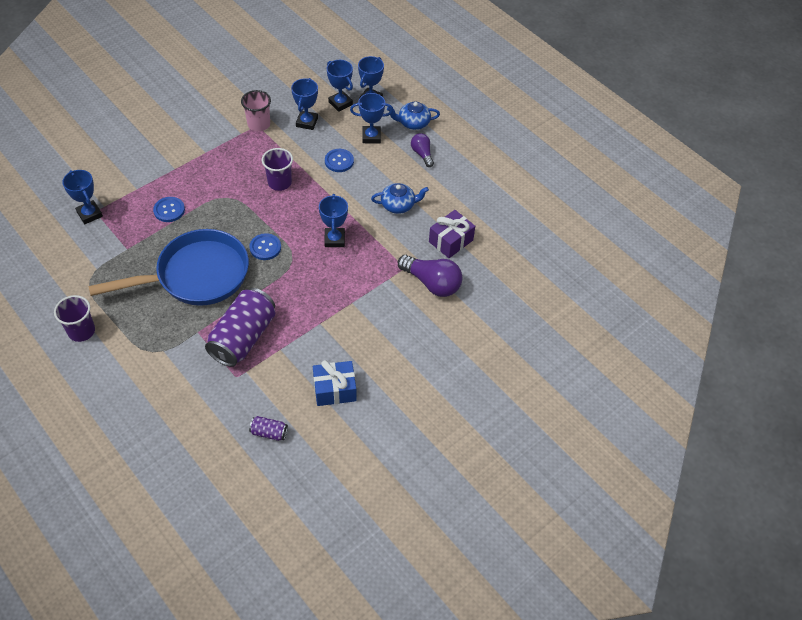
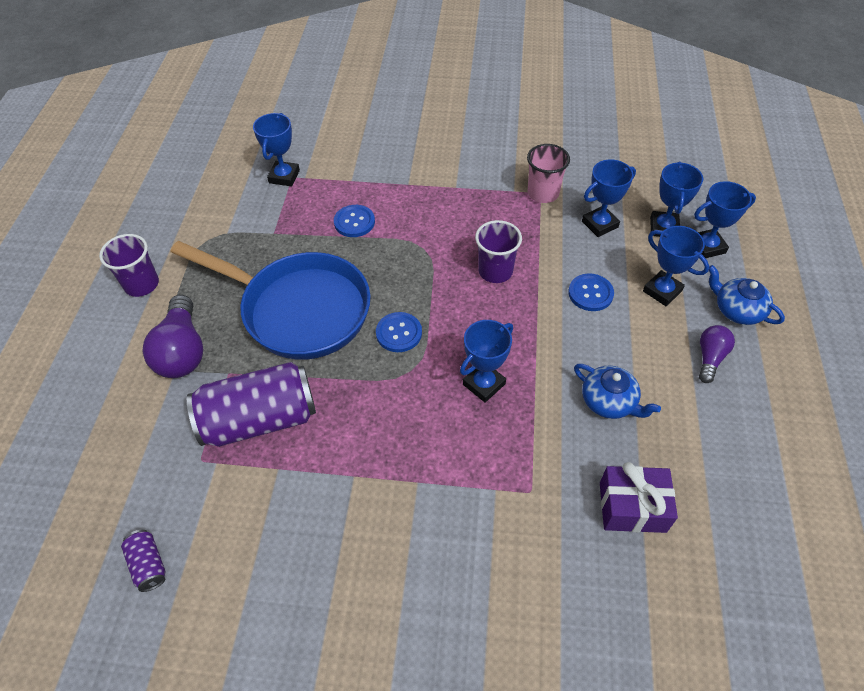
camera: 50 degrees right, 0 degrees up
blue gift [313,360,357,406] -> none
purple light bulb [398,255,462,297] -> purple light bulb moved to [143,295,203,378]

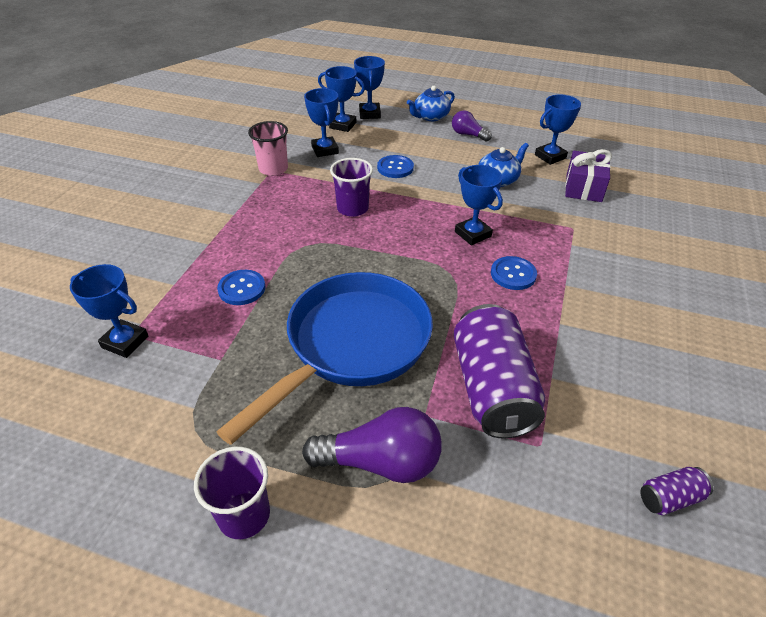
camera: 80 degrees left, 10 degrees down
blue button [376,312,422,352] -> blue button moved to [491,256,537,290]
blue trophy [643,226,709,306] -> blue trophy moved to [535,95,581,165]

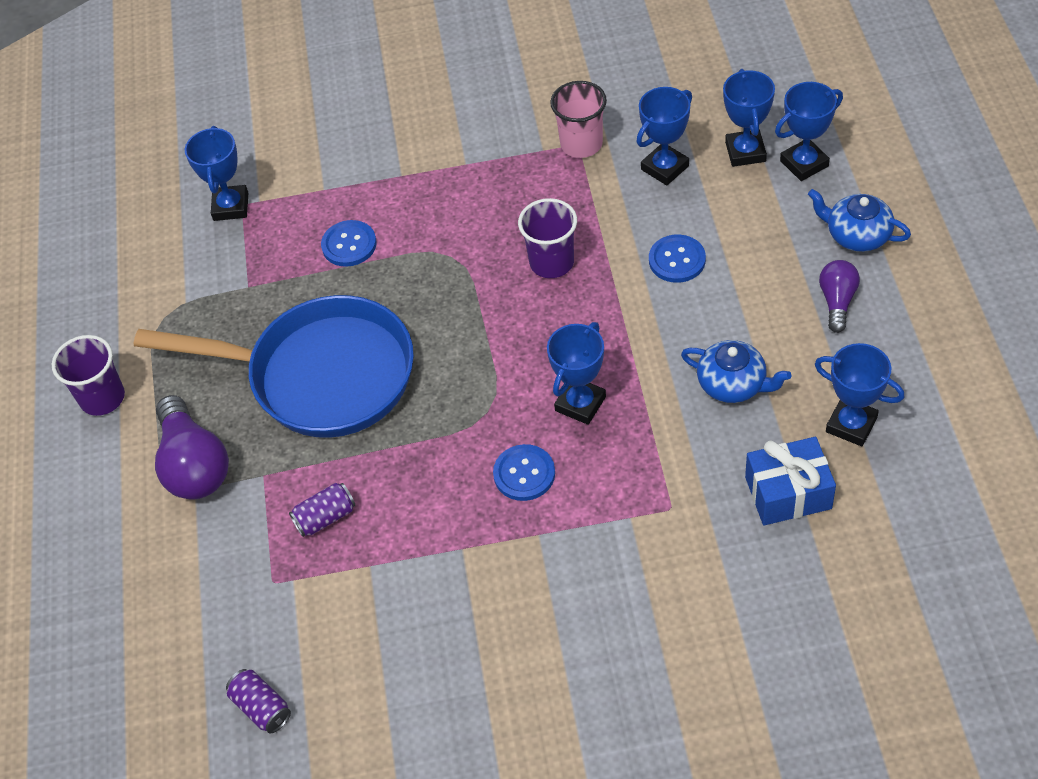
camera: 70 degrees right, 10 degrees up
purple can [453,304,545,439] -> purple can [289,483,355,537], size x0.43
purple gift [565,149,612,202] -> blue gift [745,437,836,525]

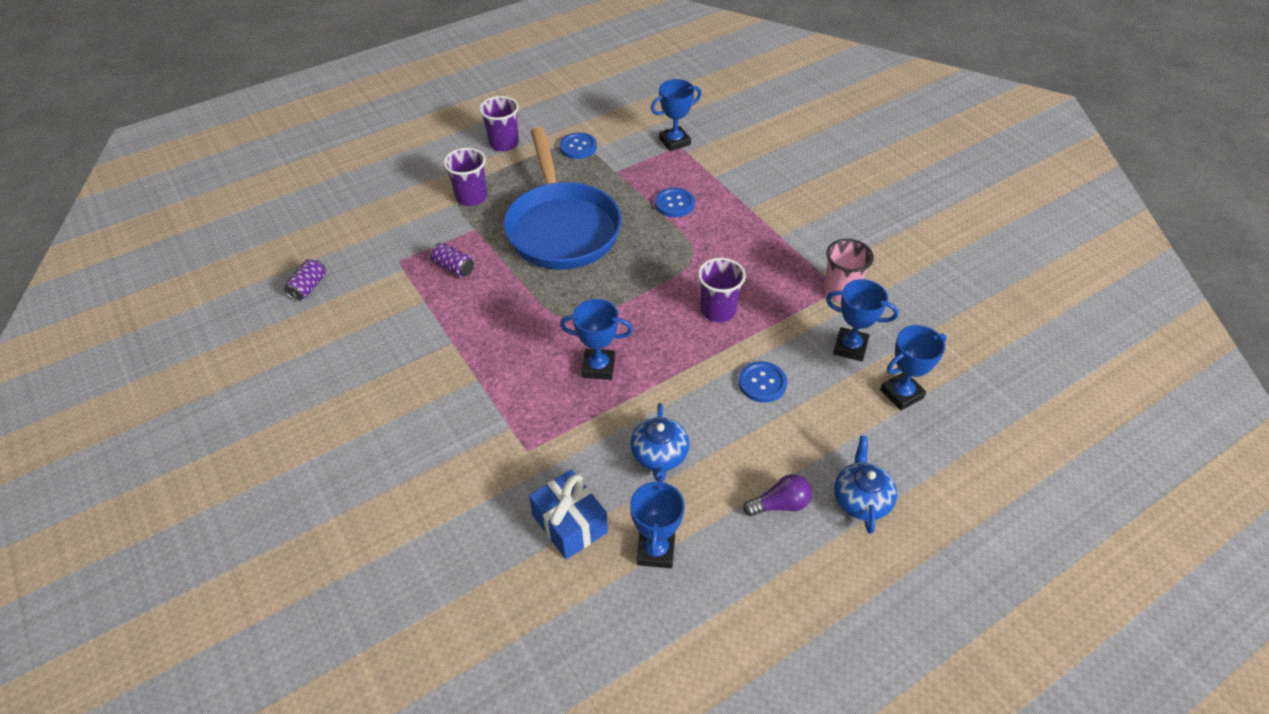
camera: 60 degrees right, 5 degrees down
purple light bulb [155,395,229,499] -> purple cup [443,148,487,206]
blue button [493,444,555,501] -> blue button moved to [559,132,597,159]
blue trophy [775,82,843,181] -> none

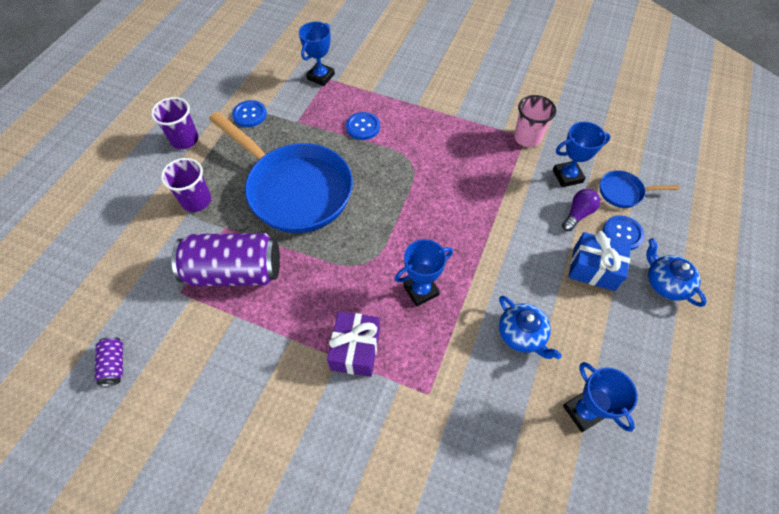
camera: 35 degrees left, 10 degrees up
purple can [430,243,474,277] -> purple can [172,233,280,286], size x2.30
blue gift [529,470,608,559] -> blue gift moved to [568,231,631,291]
purple cup [698,258,746,322] -> none
blue button [738,361,787,403] -> blue button moved to [603,215,644,250]
purple light bulb [743,474,812,516] -> purple light bulb moved to [562,189,600,231]
blue trophy [880,325,946,411] -> blue pan [600,170,680,208]
none -> purple gift [327,311,380,377]

